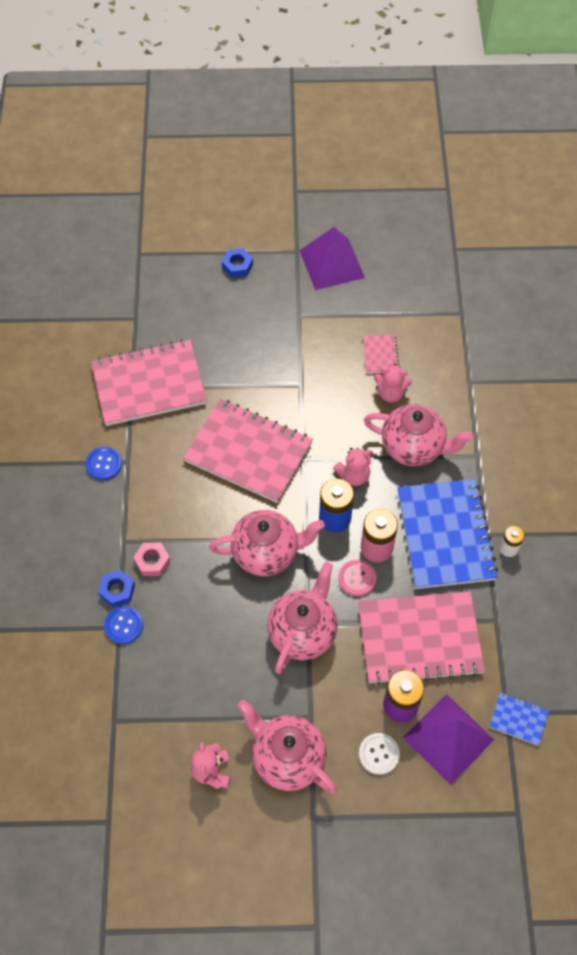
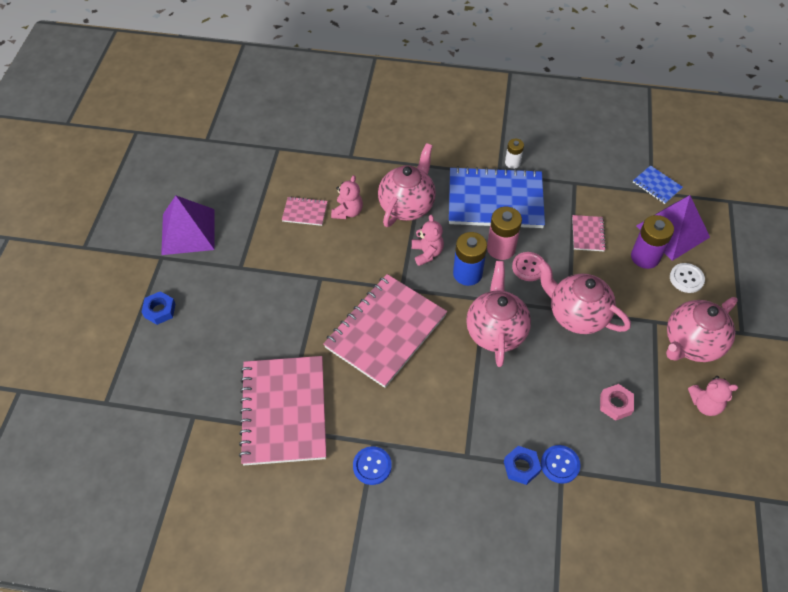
camera: 80 degrees left, 5 degrees down
pink nut [133,543,170,576] -> pink nut moved to [600,384,634,421]
pink notebook [358,592,485,685] -> pink notebook [572,215,606,251], size x0.43
blue notebook [489,692,550,746] -> blue notebook turned 75 degrees counterclockwise [633,165,683,204]

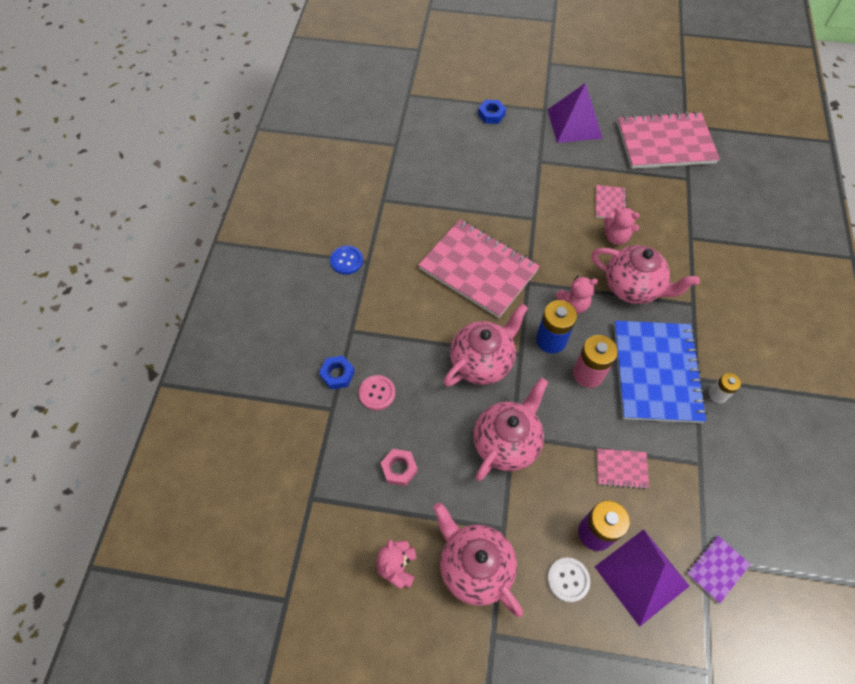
camera: 90 degrees right, 5 degrees up
pink notebook [239,356,326,465] -> pink notebook moved to [617,111,720,169]
pink teapot [466,261,531,367] -> pink teapot turned 45 degrees counterclockwise [443,304,528,387]
pink button [512,252,544,281] -> pink button moved to [359,375,395,410]
blue button [541,445,580,484] -> none
blue notebook [633,165,683,204] -> purple notebook [686,536,751,603]

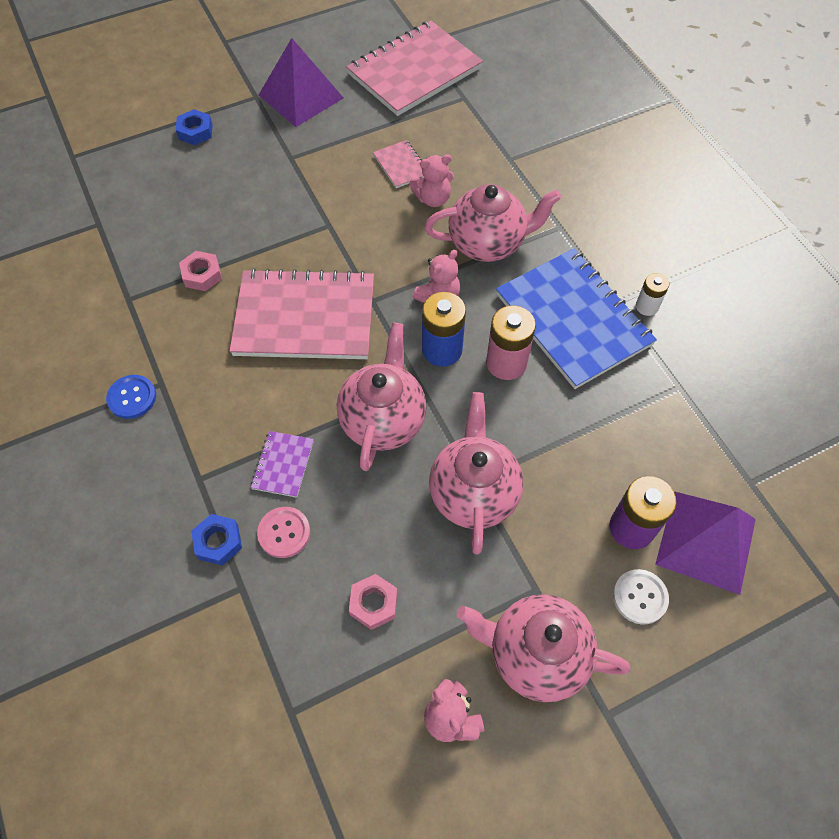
camera: 35 degrees left, 0 degrees up
pink notebook [597,449,649,489] -> none
purple notebook [686,536,751,603] -> purple notebook moved to [251,431,314,498]
none -> pink nut [179,251,222,291]

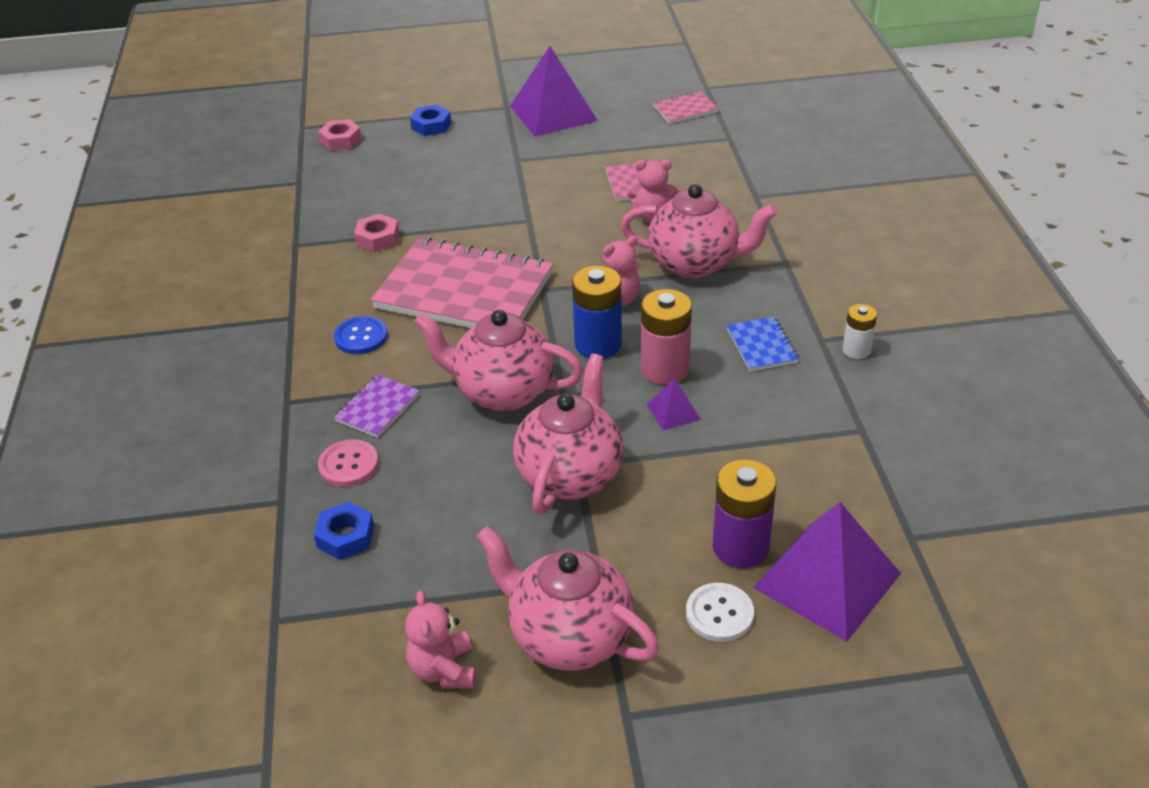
camera: 20 degrees right, 20 degrees down
blue button [106,375,156,419] -> blue button moved to [334,316,388,354]
blue nut [191,514,242,566] -> blue nut moved to [314,502,374,560]
pink teapot [337,323,427,471] -> pink teapot turned 105 degrees counterclockwise [414,310,583,411]
pink notebook [346,21,483,116] -> pink notebook [653,91,718,124], size x0.43
pink nut [349,574,397,630] -> pink nut moved to [318,119,362,151]
blue notebook [496,248,657,389] -> blue notebook [727,317,799,371], size x0.43
none -> purple pyramid [647,378,701,430]

